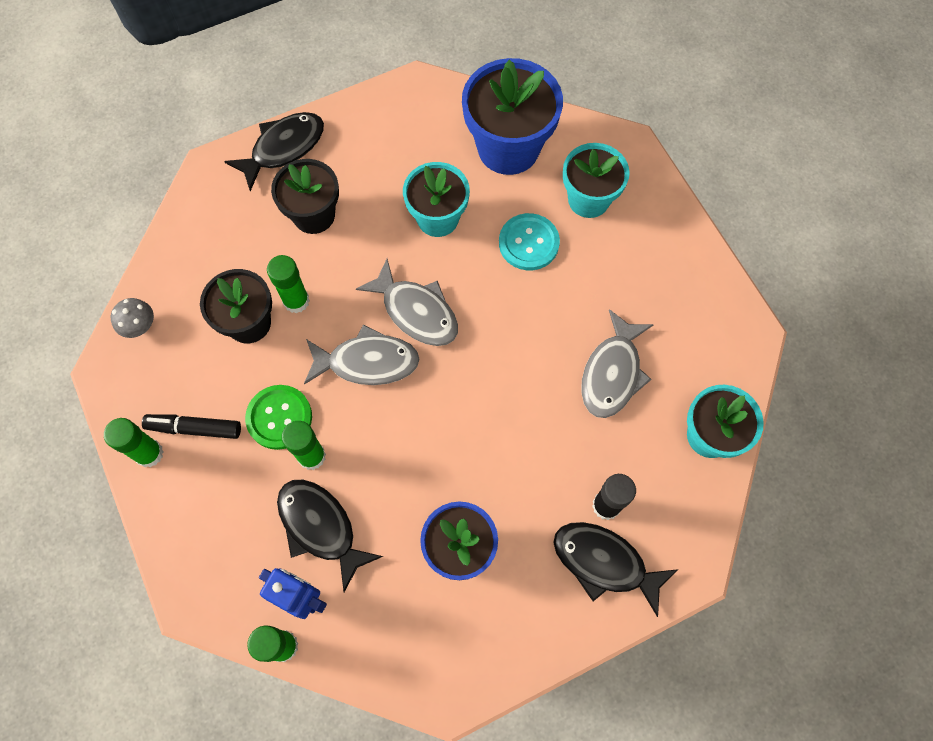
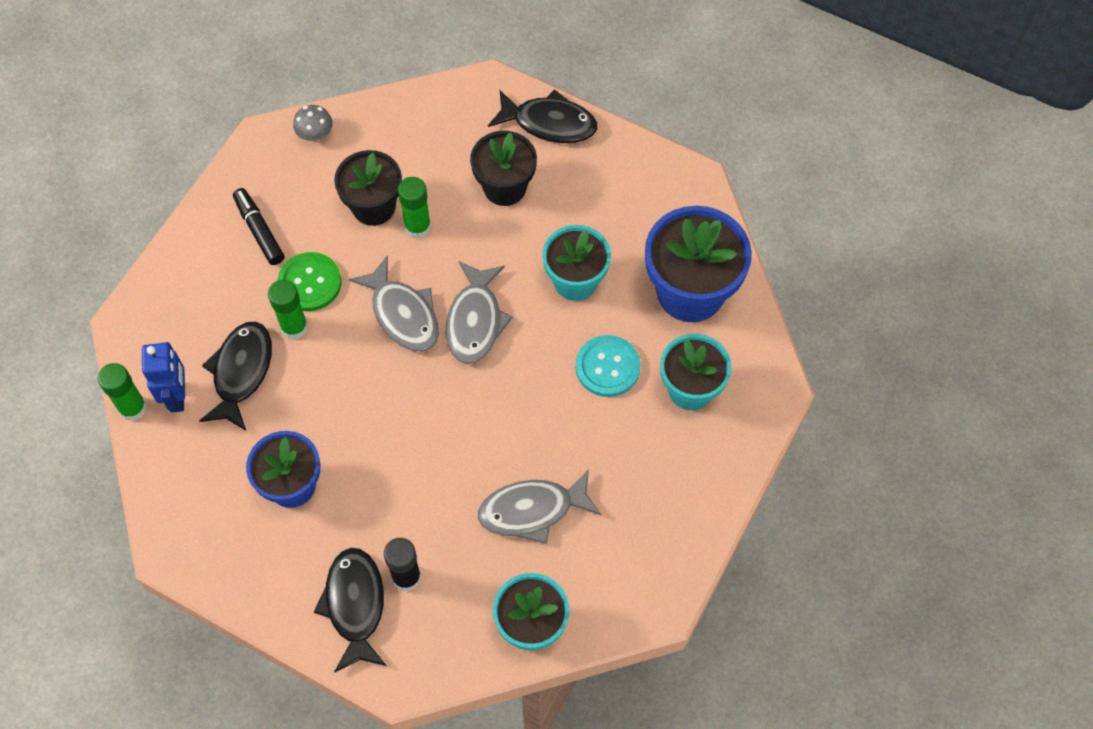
camera: 55 degrees right, 5 degrees down
green glue stick [104,418,164,467] -> none

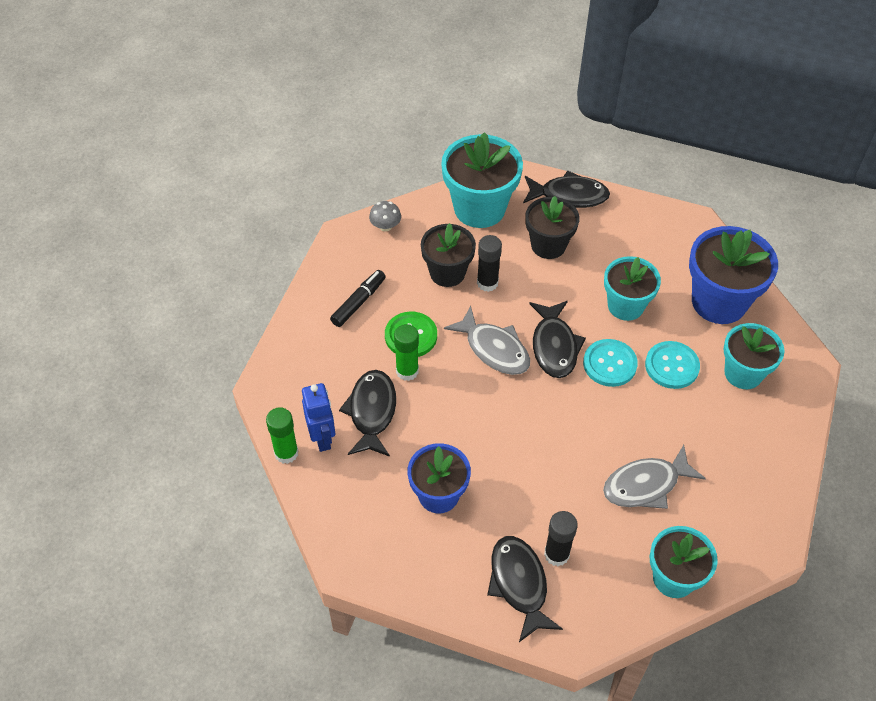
camera: 10 degrees left, 10 degrees down
black marker [233,188,284,265] -> black marker turned 75 degrees clockwise [330,270,386,327]
green glue stick [398,177,431,239] -> black glue stick [477,235,502,292]
grey fish [446,261,513,364] -> black fish [529,301,586,378]
none -> turquoise flower pot [441,132,523,228]
none -> turquoise button [583,339,638,387]

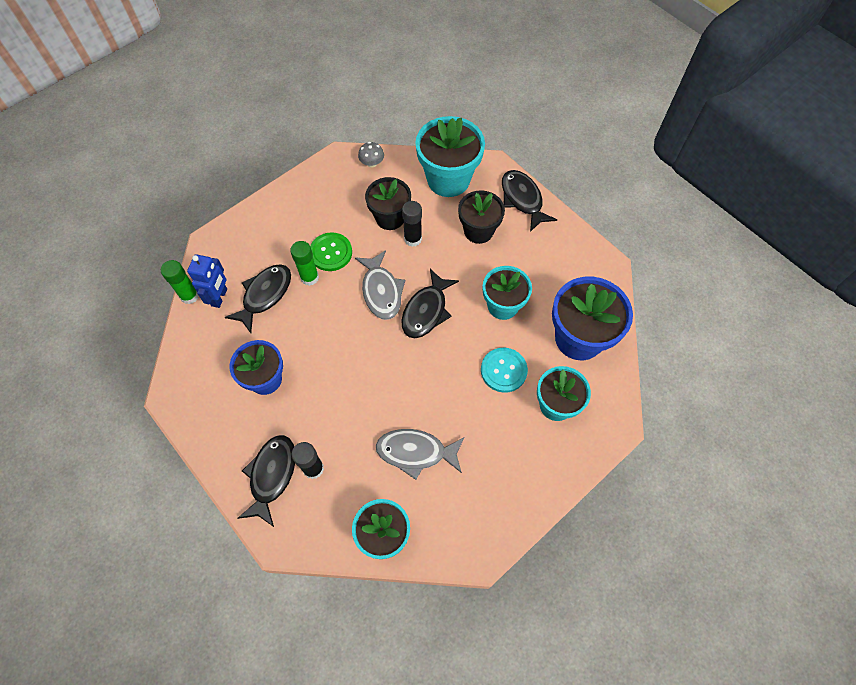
camera: 30 degrees right, 10 degrees up
black marker [330,270,386,327] -> none
black fish [523,170,610,208] -> black fish turned 150 degrees counterclockwise [502,170,557,232]
turquoise button [583,339,638,387] -> none

